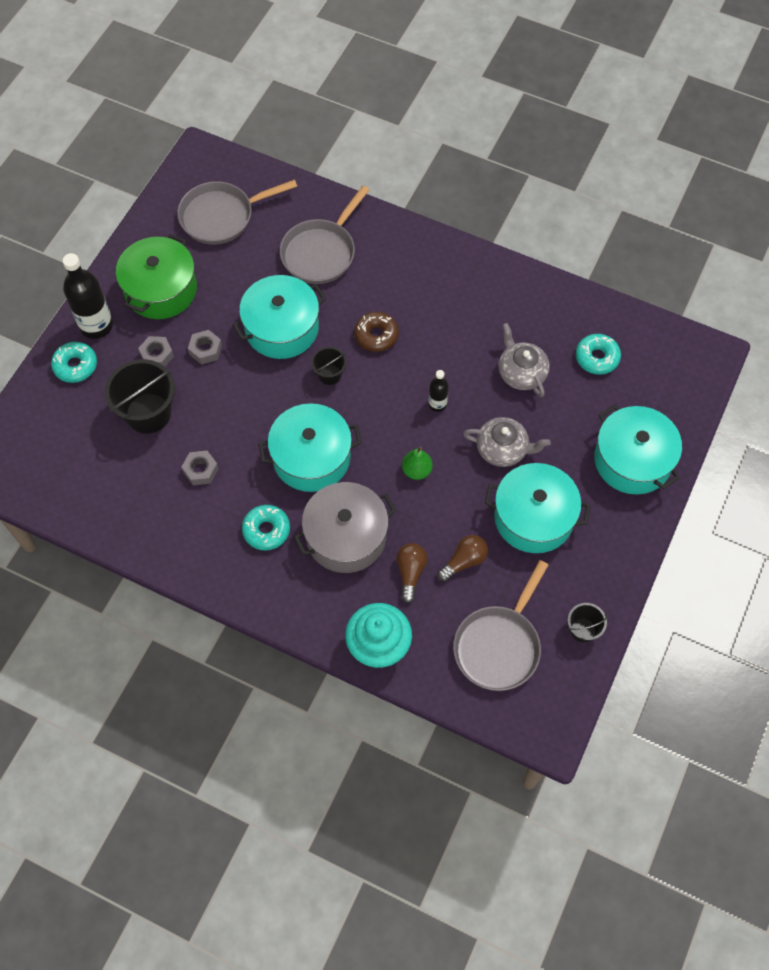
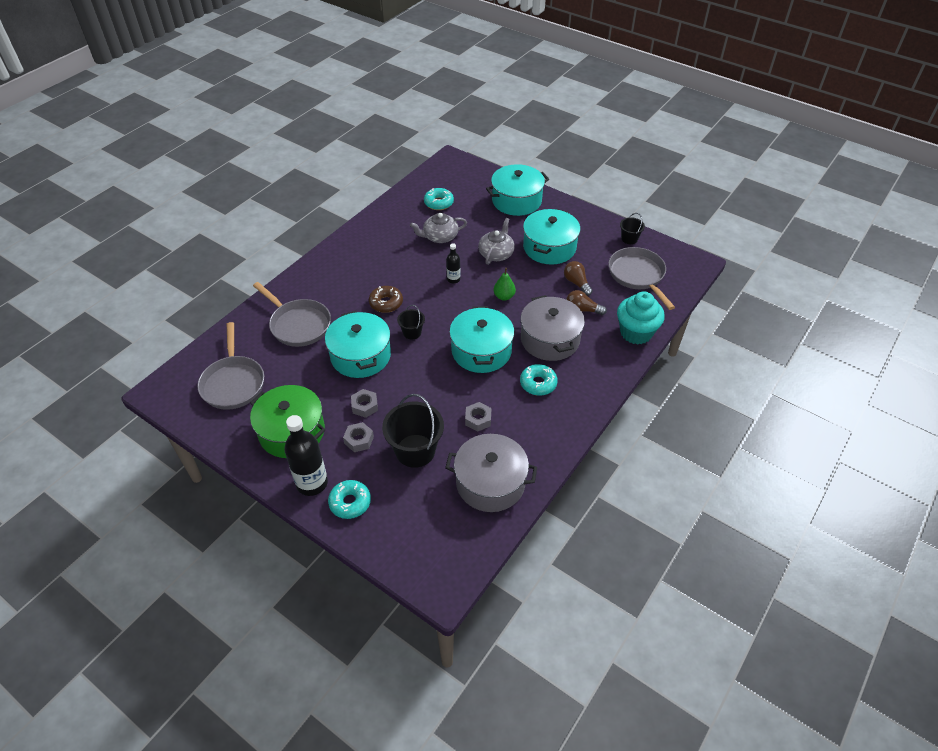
camera: 80 degrees left, 15 degrees down
grey pan [453,560,548,691] -> grey pan turned 150 degrees counterclockwise [608,247,675,310]
none -> grey pot [445,434,537,512]

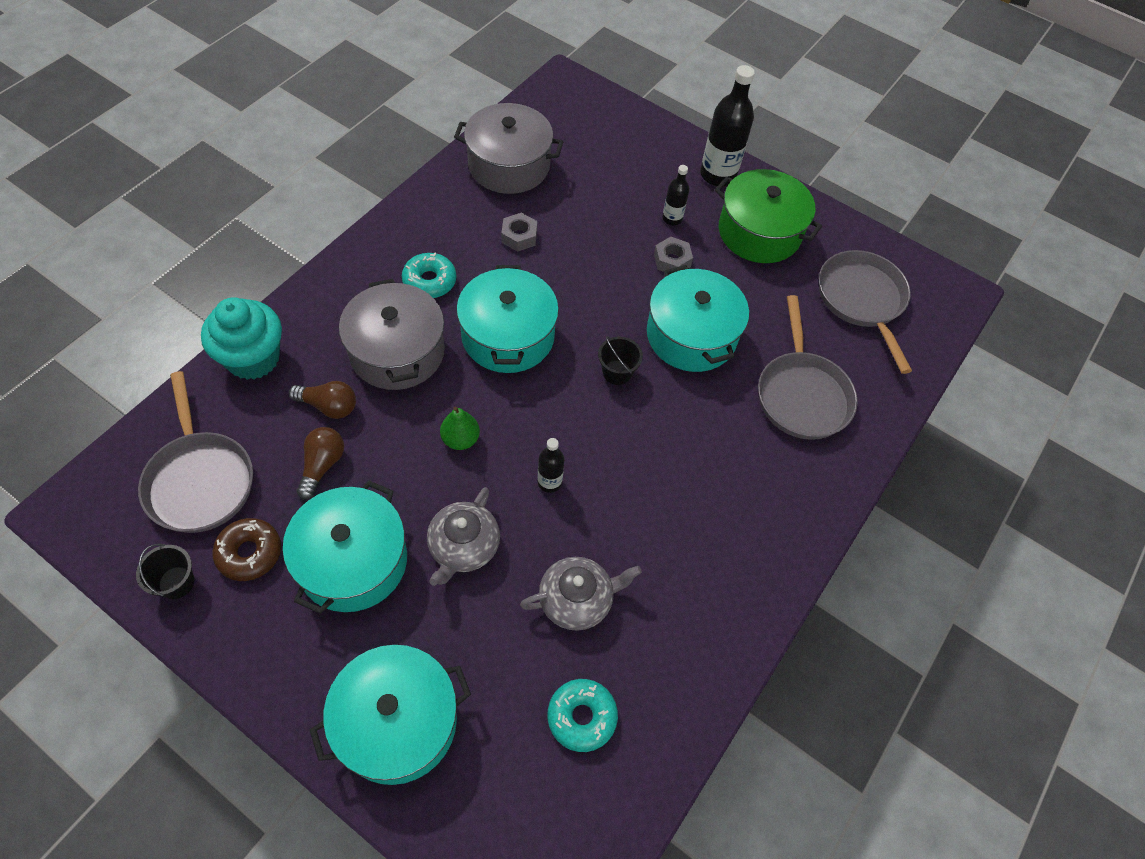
camera: 175 degrees right, 10 degrees up
grey pan [253,282,331,347] -> grey pan turned 135 degrees counterclockwise [758,295,858,440]
turquoise donut [328,480,371,519] -> none
grey nut [343,422,374,452] -> black bottle [662,165,689,225]
brown donut [369,286,403,313] -> brown donut moved to [212,518,281,581]
black bucket [382,394,444,468] -> none
brown light bulb [564,261,593,296] -> brown light bulb turned 135 degrees counterclockwise [297,427,344,499]

